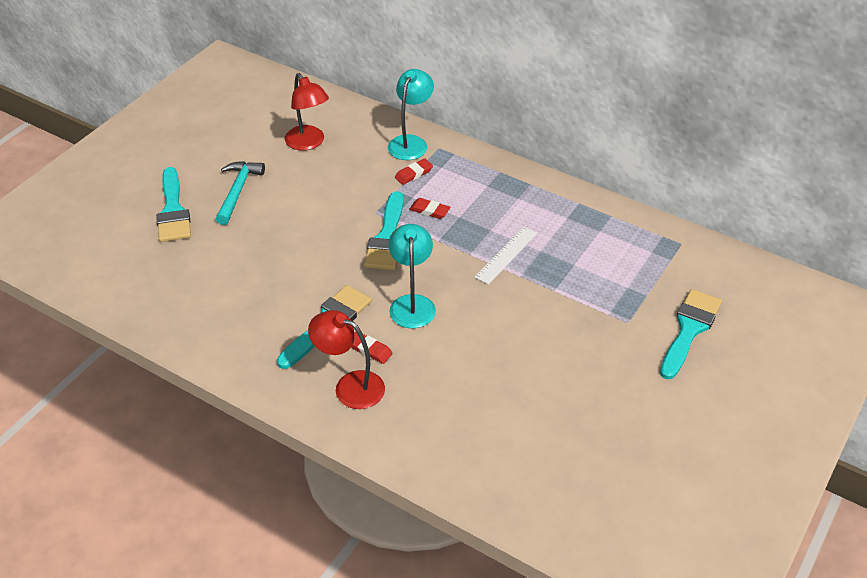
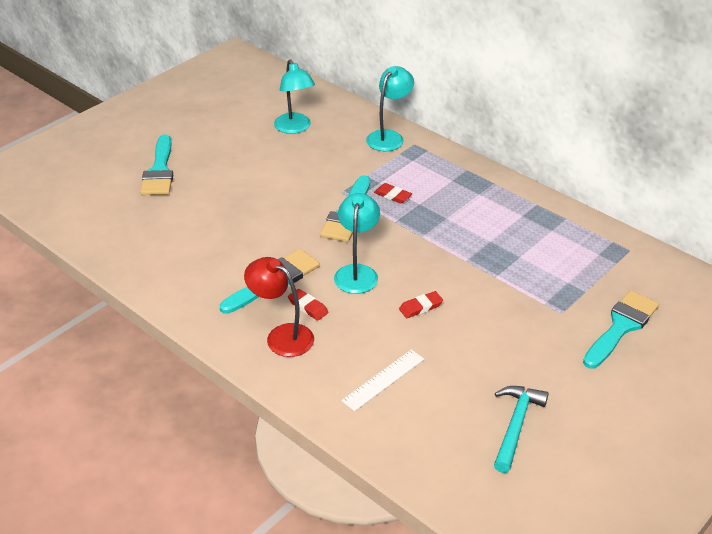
camera: 10 degrees right, 5 degrees down
turquoise hammer [216,161,265,225] -> turquoise hammer moved to [494,386,549,473]
red lamp [285,73,329,151] -> turquoise lamp [274,59,315,134]
red eraser [395,159,433,185] -> red eraser moved to [399,291,443,318]
white ruler [474,227,537,285] -> white ruler moved to [341,349,424,411]

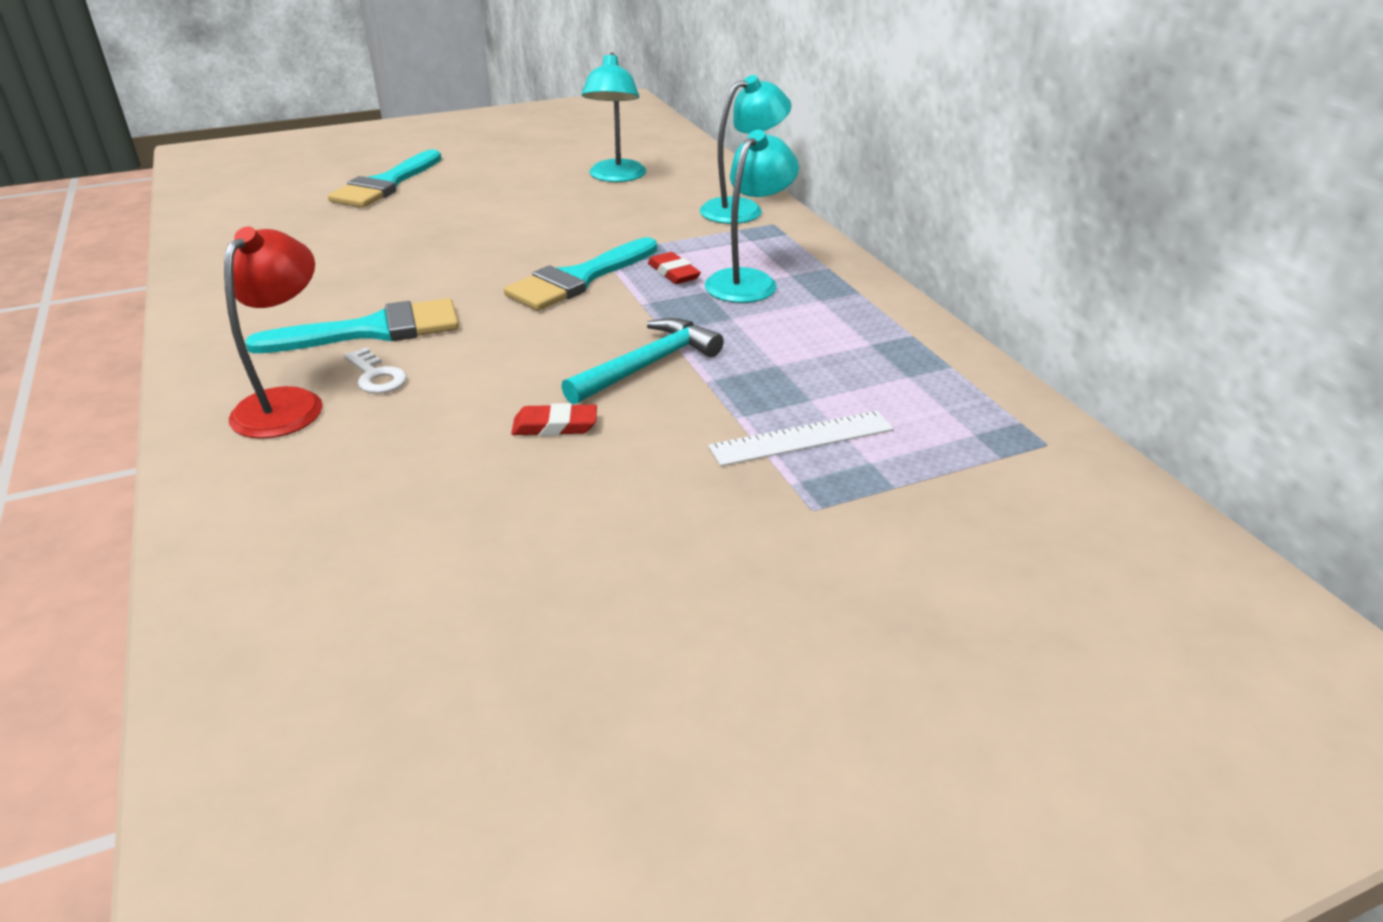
camera: 25 degrees right, 5 degrees down
red lamp [244,257,314,357] -> red lamp turned 45 degrees clockwise [224,227,323,439]
red eraser [288,289,329,321] -> white key [344,347,407,394]
turquoise lamp [334,193,380,294] -> turquoise lamp moved to [704,130,799,303]
white ruler [341,349,424,411] -> white ruler moved to [708,411,894,466]
turquoise hammer [494,386,549,473] -> turquoise hammer moved to [561,318,724,405]
turquoise brush [583,290,659,369] -> none

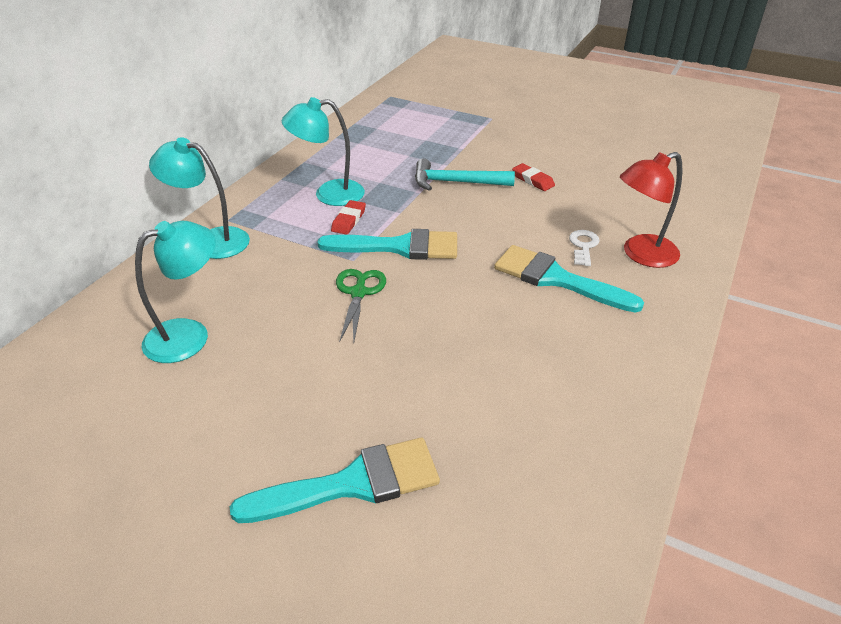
camera: 130 degrees left, 5 degrees up
white ruler [708,411,894,466] -> none
none -> green scissors [336,269,386,343]

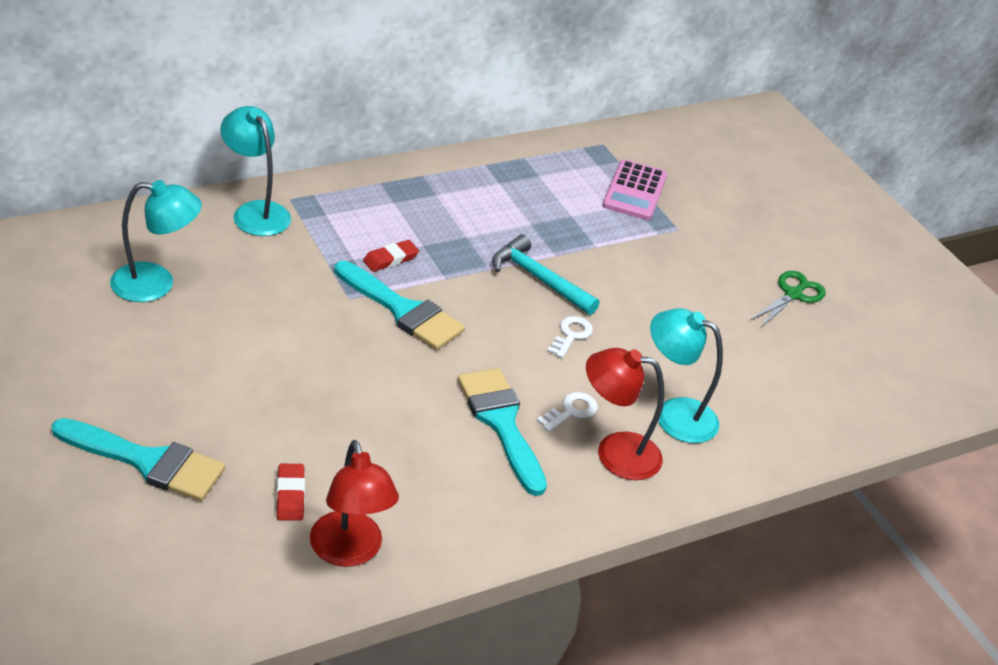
camera: 30 degrees right, 0 degrees up
turquoise lamp [282,97,365,206] -> turquoise lamp moved to [650,308,723,443]
green scissors [336,269,386,343] -> green scissors moved to [750,271,826,327]
red eraser [512,163,555,191] -> red eraser moved to [277,464,305,521]
none -> red lamp [310,440,399,567]
none -> white key [547,316,593,358]
none -> pink calculator [602,159,667,220]

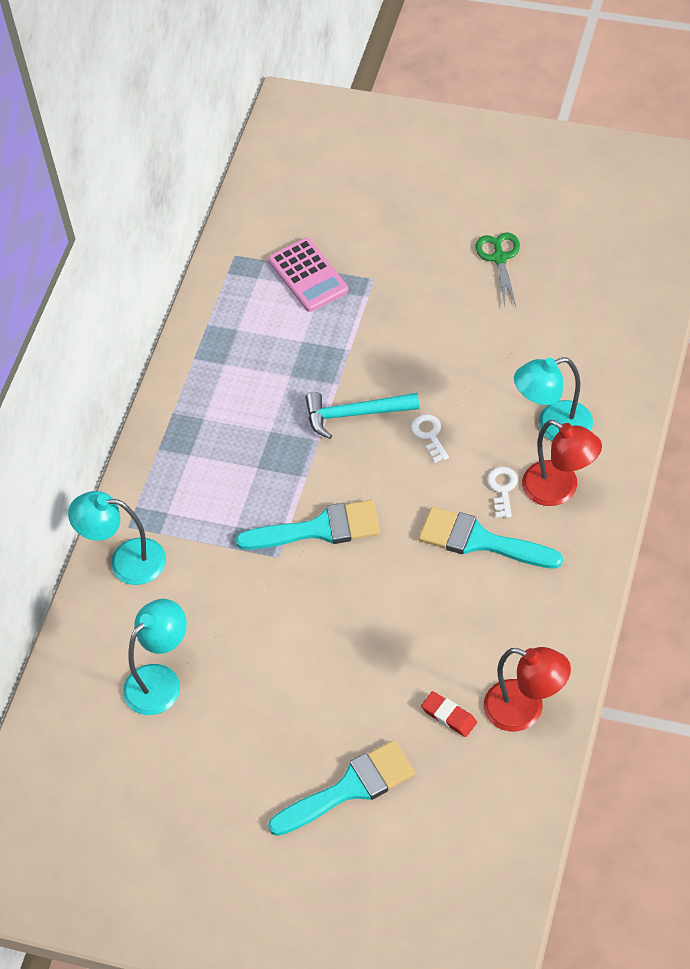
camera: 35 degrees left, 15 degrees up
red eraser [363,240,419,272] -> none
red lamp [586,348,664,480] -> red lamp turned 105 degrees counterclockwise [522,420,602,506]

